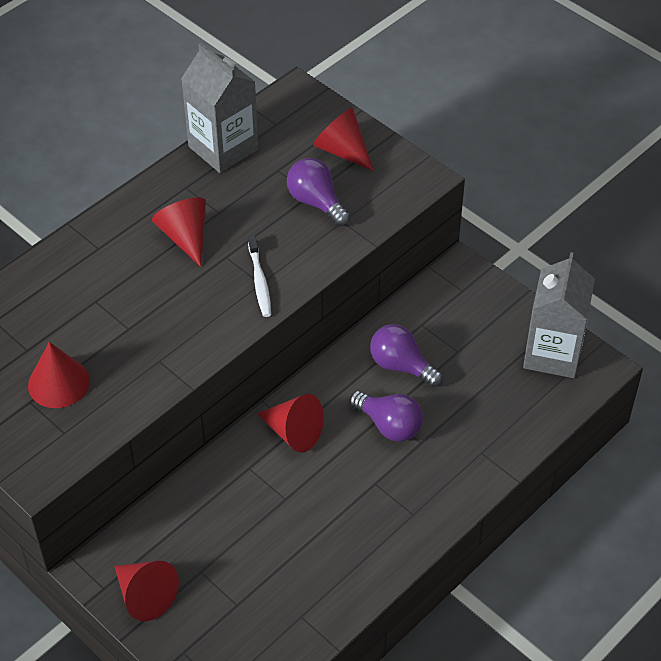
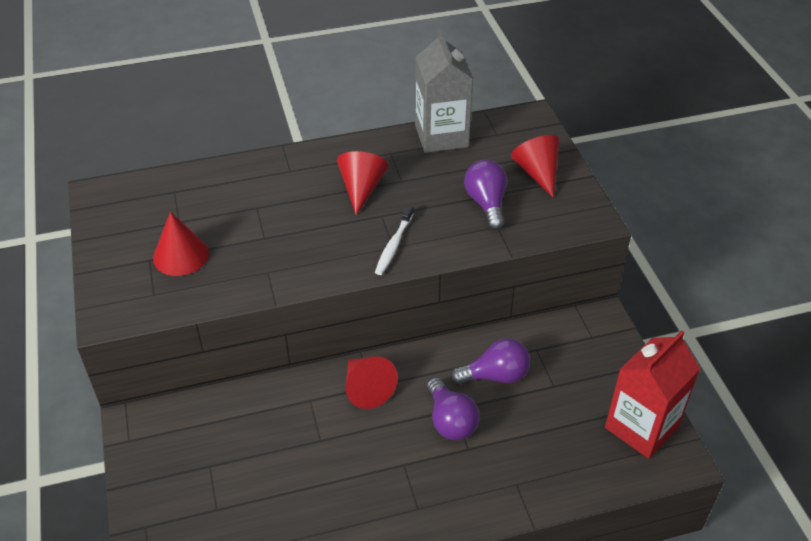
camera: 30 degrees right, 5 degrees down
red cone [114,561,179,621] -> none
purple light bulb [370,324,443,387] -> purple light bulb turned 105 degrees clockwise [451,338,530,384]
grey carton [523,252,595,378] -> red carton [605,331,700,459]

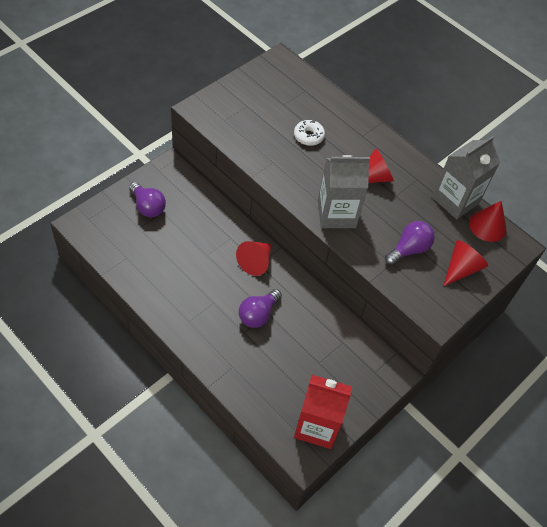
camera: 55 degrees right, 10 degrees up
red cone [153,212,209,276] -> red cone moved to [469,201,507,242]
white toothbrush [375,205,414,275] -> grey carton [318,155,370,228]
purple light bulb [451,338,530,384] -> purple light bulb moved to [129,182,166,217]
none -> white donut [294,120,325,146]

